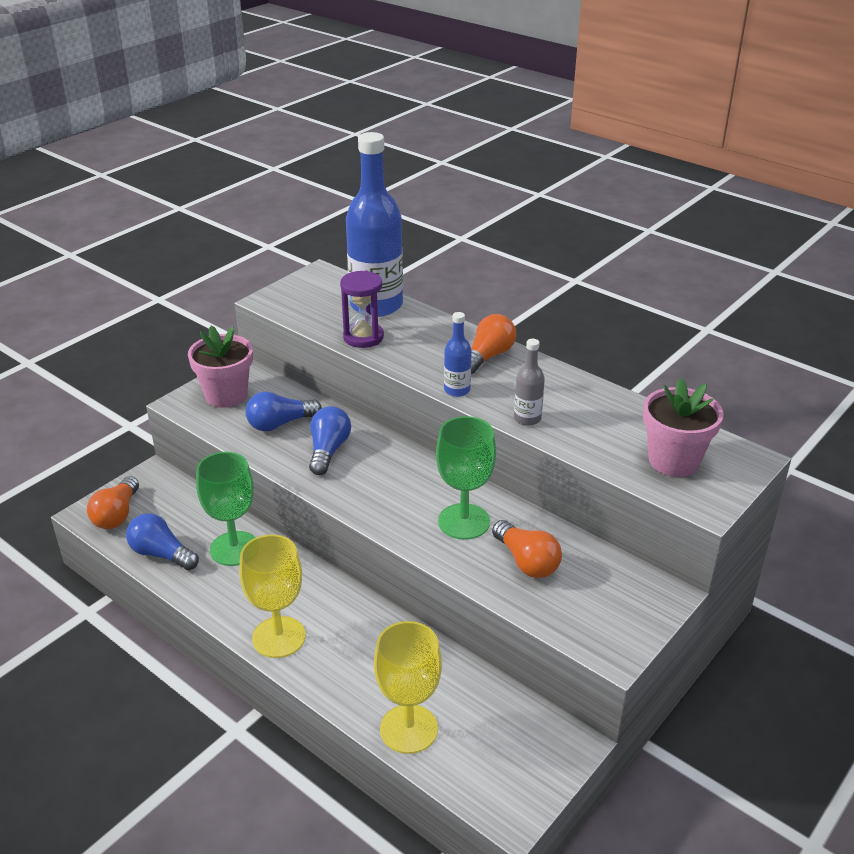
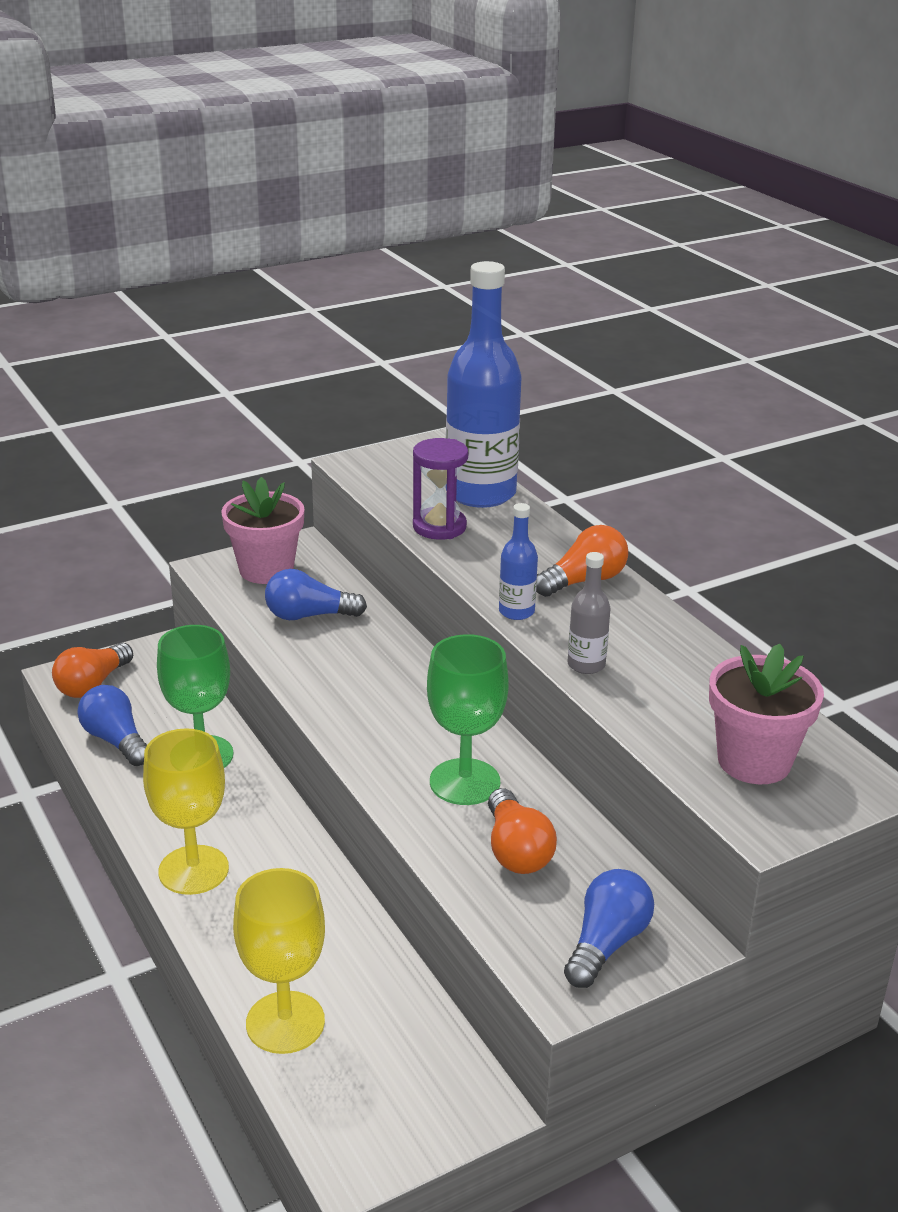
camera: 20 degrees right, 5 degrees down
blue light bulb [309,406,351,475] -> blue light bulb moved to [564,869,654,988]

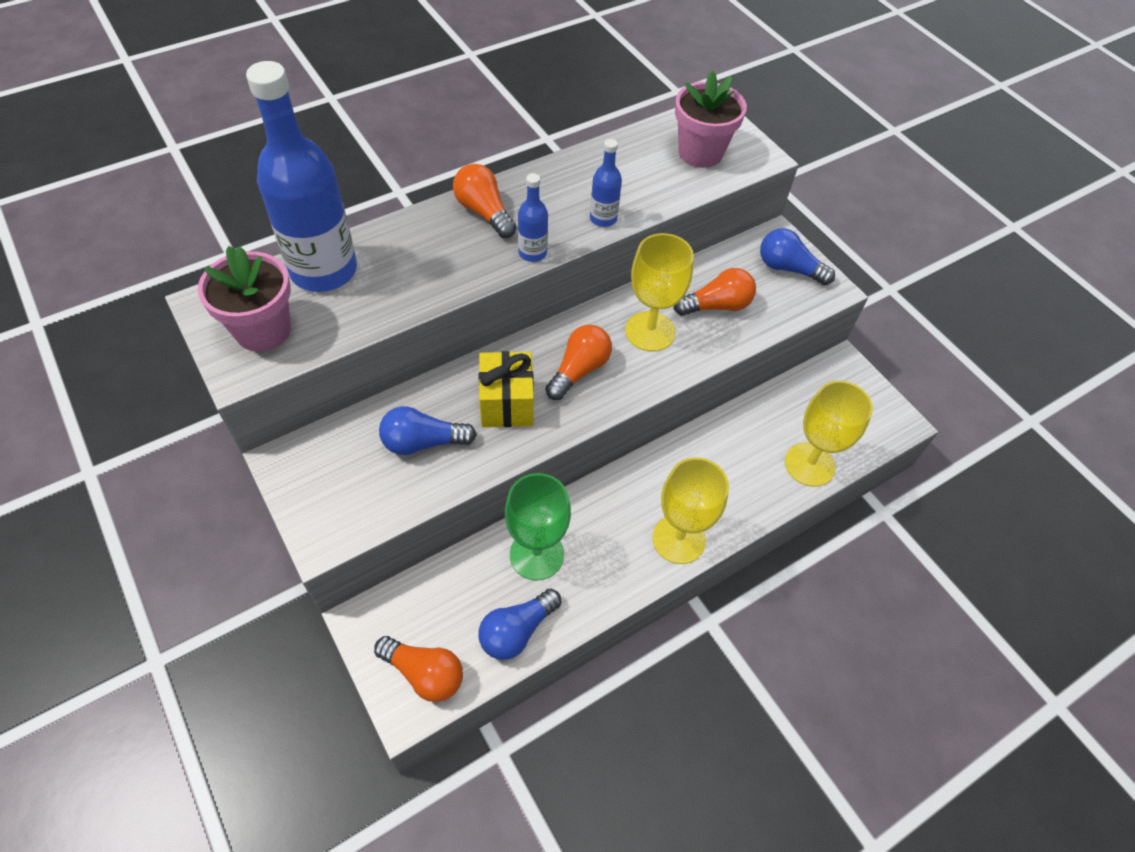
camera: 95 degrees left, 25 degrees up
pink flower pot [221,477,305,584] -> pink flower pot moved to [198,246,291,352]
blue light bulb [265,569,367,620] -> blue light bulb turned 90 degrees clockwise [379,406,477,455]
purple hourglass [413,438,468,540] -> none
green goblet [427,634,509,805] -> yellow goblet [625,233,694,352]
grey bottle [567,552,611,674] -> blue bottle [590,139,622,227]
none -> yellow gift [479,351,534,427]
none -> orange light bulb [545,325,612,400]

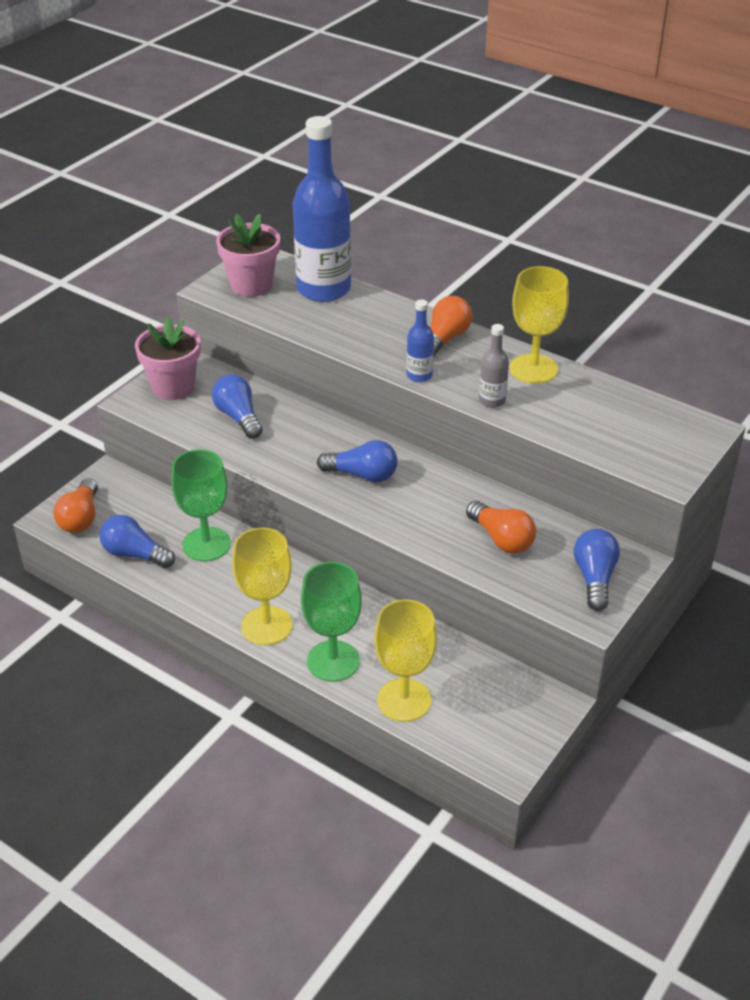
camera: 70 degrees right, 15 degrees down
yellow gift [479,351,534,427] -> none
orange light bulb [545,325,612,400] -> blue light bulb [317,440,397,482]
blue bottle [590,139,622,227] -> grey bottle [479,324,509,408]
yellow goblet [625,233,694,352] -> yellow goblet moved to [509,266,569,384]
pink flower pot [675,70,747,168] -> pink flower pot moved to [135,317,201,400]
none -> green goblet [301,562,362,682]

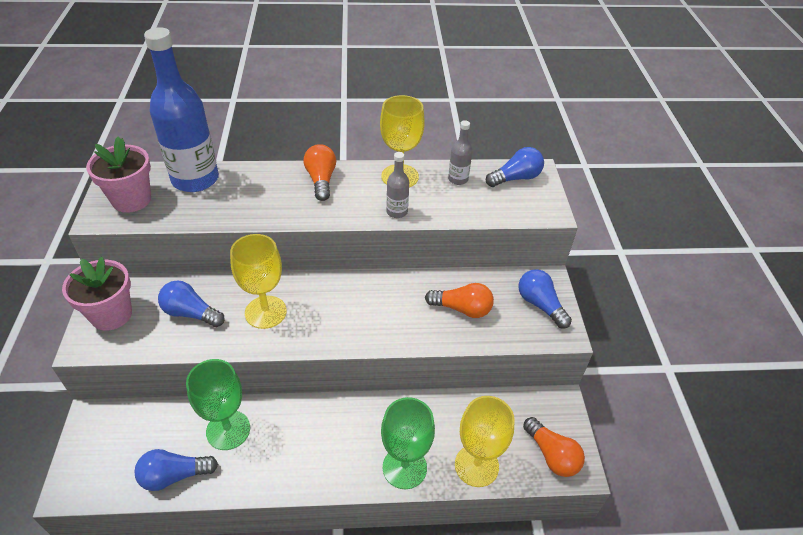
camera: 40 degrees left, 5 degrees up
orange light bulb [54,478,98,533] -> orange light bulb moved to [523,417,585,477]
yellow goblet [232,528,293,645] -> yellow goblet moved to [230,234,287,329]
blue light bulb [317,440,397,482] -> blue light bulb moved to [486,147,544,187]
blue bottle [406,299,434,382] -> none
none -> grey bottle [448,120,472,185]

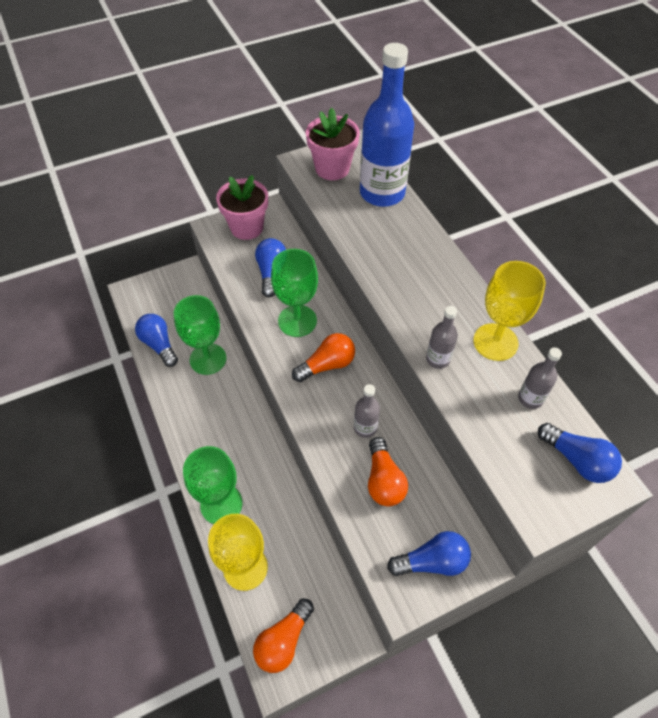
camera: 70 degrees right, 10 degrees up
yellow goblet [230,234,287,329] -> green goblet [271,249,318,337]
orange light bulb [304,144,336,201] -> orange light bulb moved to [292,333,355,382]
blue light bulb [519,270,572,328] -> blue light bulb turned 45 degrees clockwise [387,531,471,576]
none -> grey bottle [354,384,380,438]

